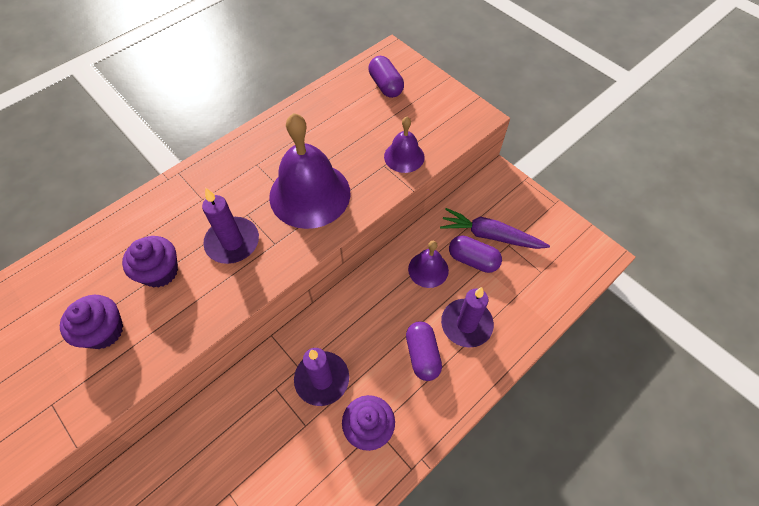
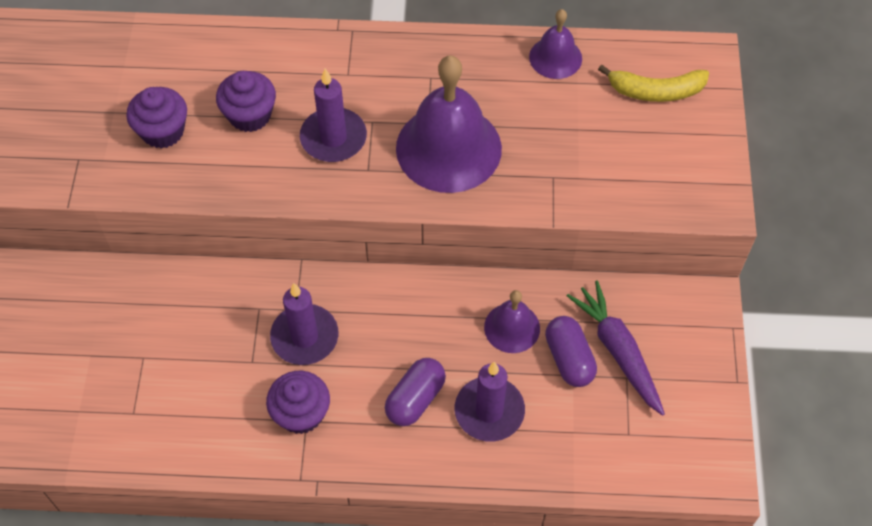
camera: 45 degrees right, 0 degrees up
purple capsule [368,56,404,98] -> yellow banana [598,65,709,102]
purple bell [384,117,425,173] -> purple bell moved to [529,9,582,79]

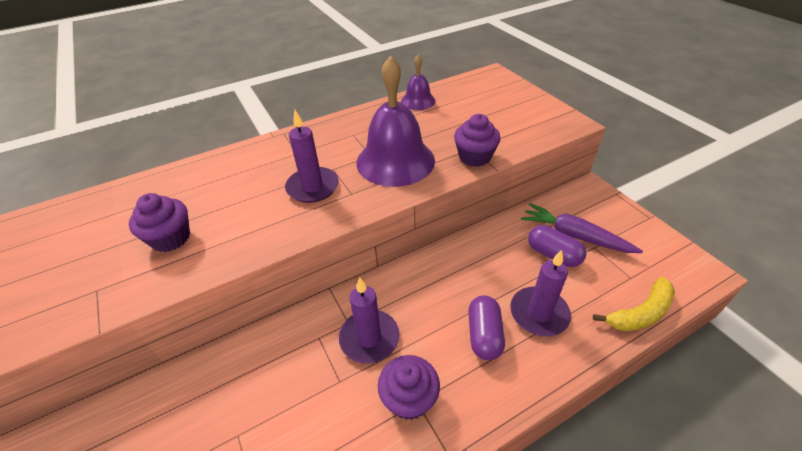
camera: 30 degrees left, 15 degrees down
purple cupcake [216,71,276,132] -> purple cupcake moved to [454,114,501,167]
purple bell [484,290,540,353] -> none
yellow banana [598,65,709,102] -> yellow banana moved to [593,277,675,331]

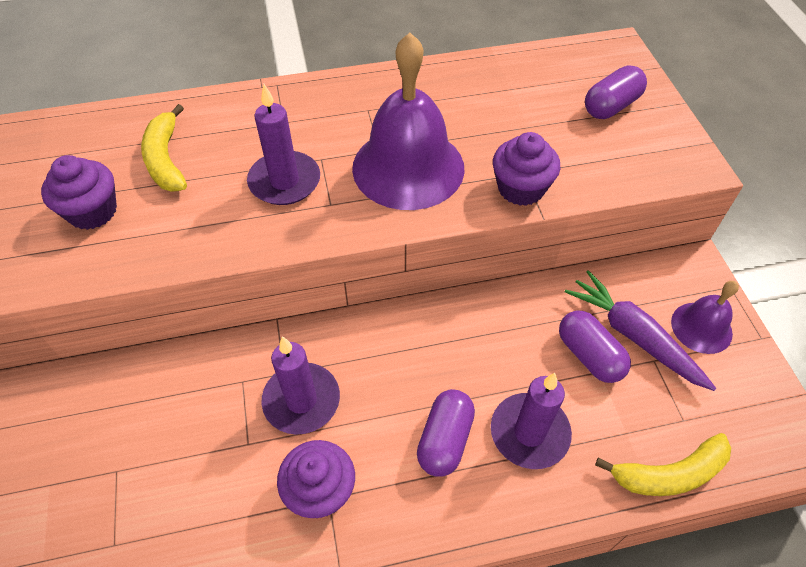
camera: 15 degrees right, 10 degrees up
purple bell [401,55,436,110] -> purple bell moved to [671,281,739,354]
none -> yellow banana [141,104,187,192]
none -> purple capsule [585,65,647,119]

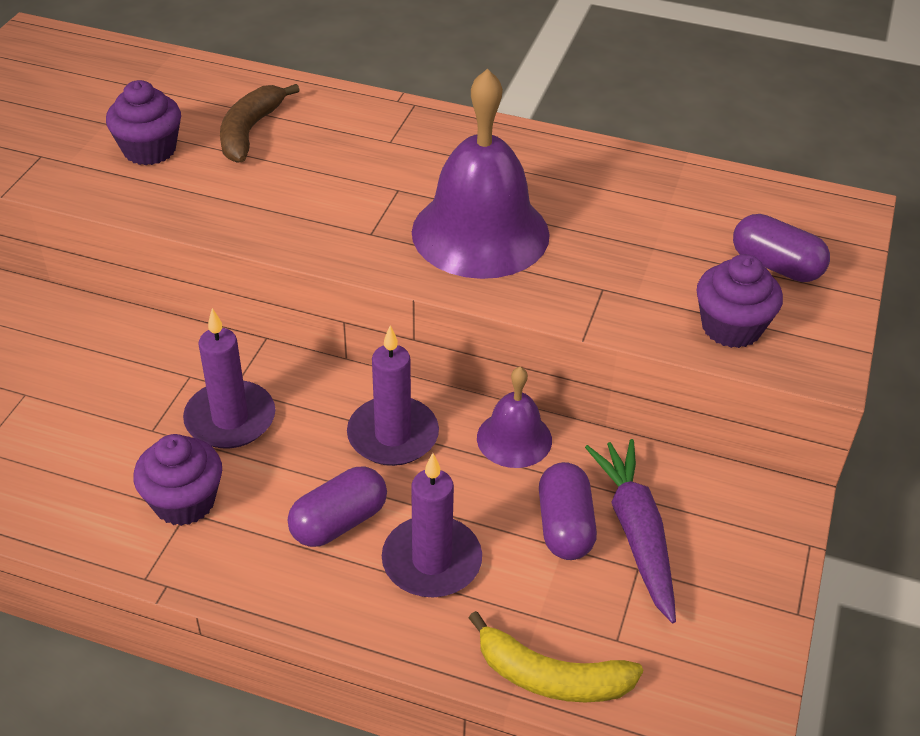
camera: 30 degrees right, 10 degrees down
yellow banana [141,104,187,192] -> brown banana [220,84,300,163]
purple candle [247,84,320,205] -> purple candle moved to [347,325,439,466]
purple cupcake [493,132,560,206] -> purple cupcake moved to [697,254,783,348]
purple capsule [585,65,647,119] -> purple capsule turned 45 degrees clockwise [733,214,830,282]
purple bell [671,281,739,354] -> purple bell moved to [477,367,552,468]

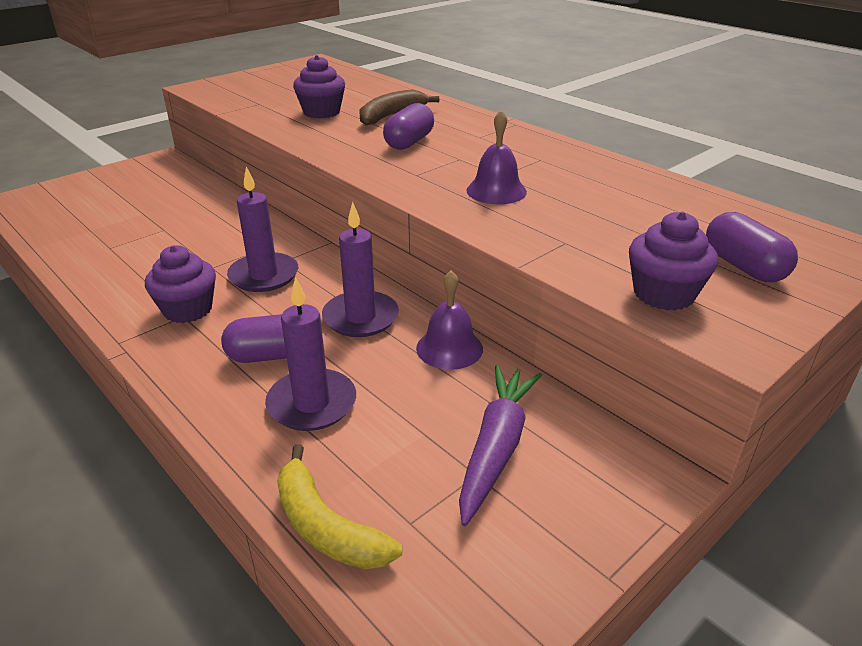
camera: 30 degrees right, 10 degrees down
purple bell [412,68,550,279] -> purple bell [466,110,527,204], size x0.52
purple capsule [539,462,597,560] -> purple capsule moved to [383,103,434,150]

